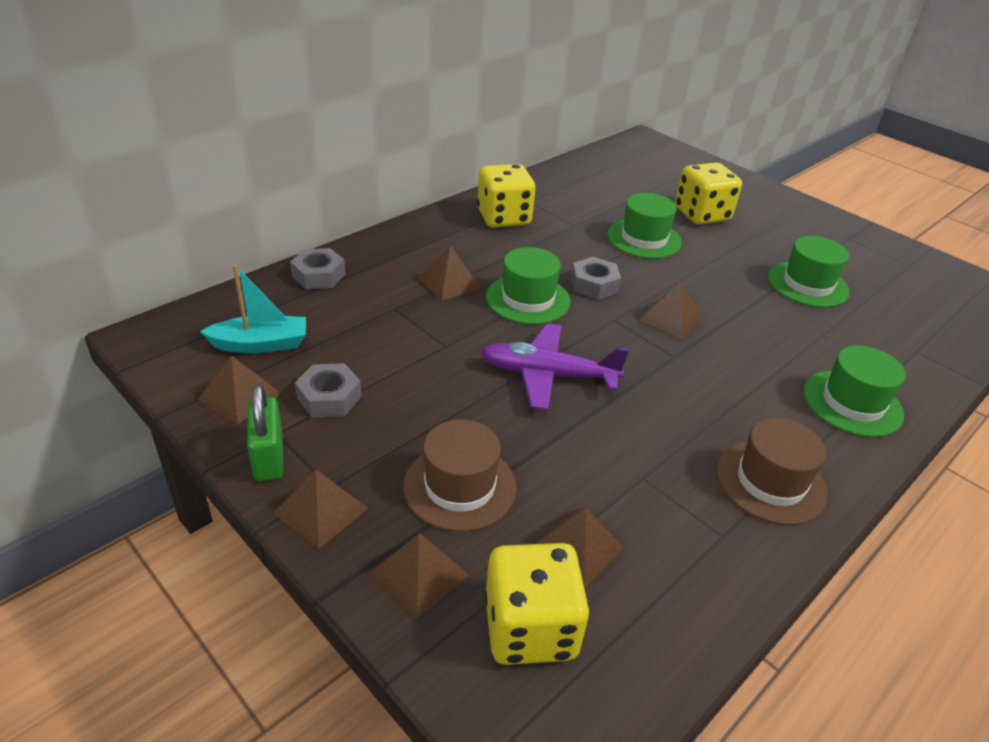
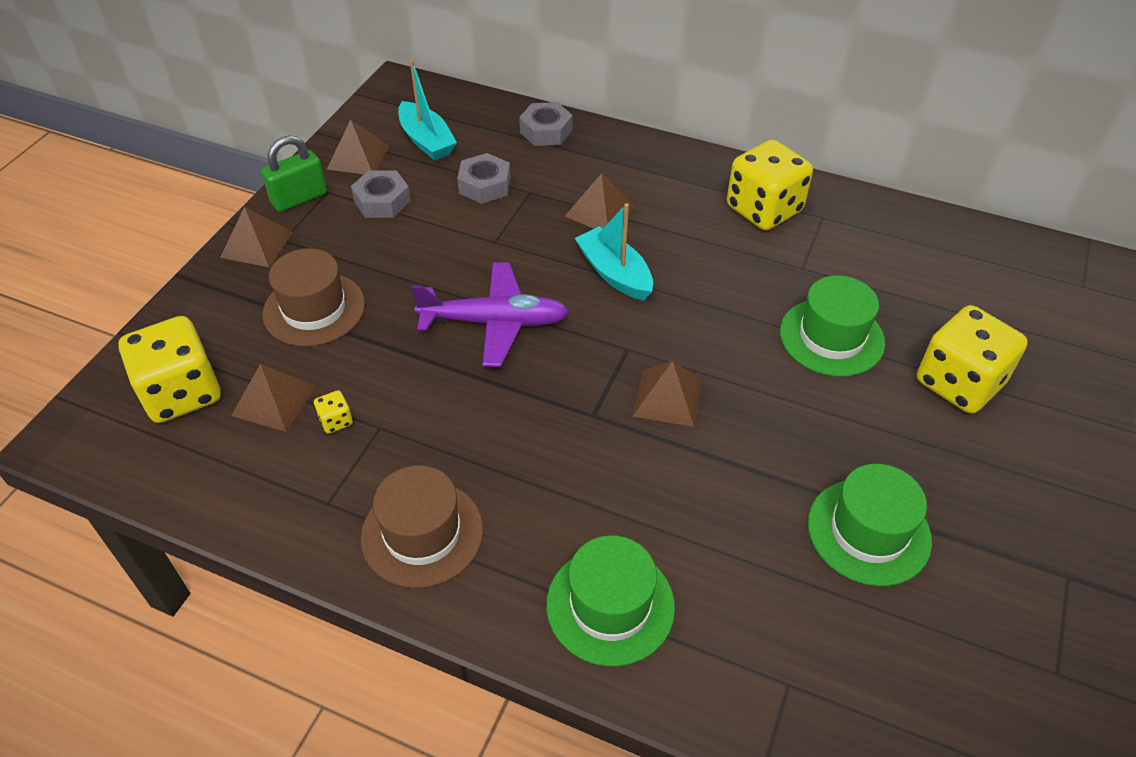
camera: 70 degrees right, 10 degrees up
brown pyramid [369,534,469,618] -> none
purple plane [481,323,629,410] -> purple plane turned 105 degrees clockwise [411,262,569,367]
green hat [486,247,571,324] -> turquoise boat [575,203,653,301]
grey nut [571,257,621,300] -> grey nut moved to [457,153,511,204]
none -> yellow dice [314,390,353,434]

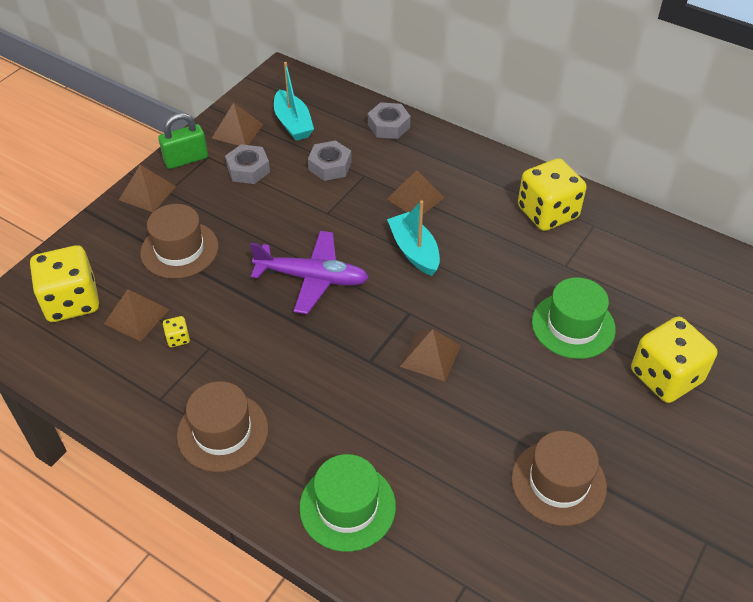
camera: 10 degrees right, 0 degrees up
green hat [808,464,932,586] -> brown hat [511,431,607,526]

